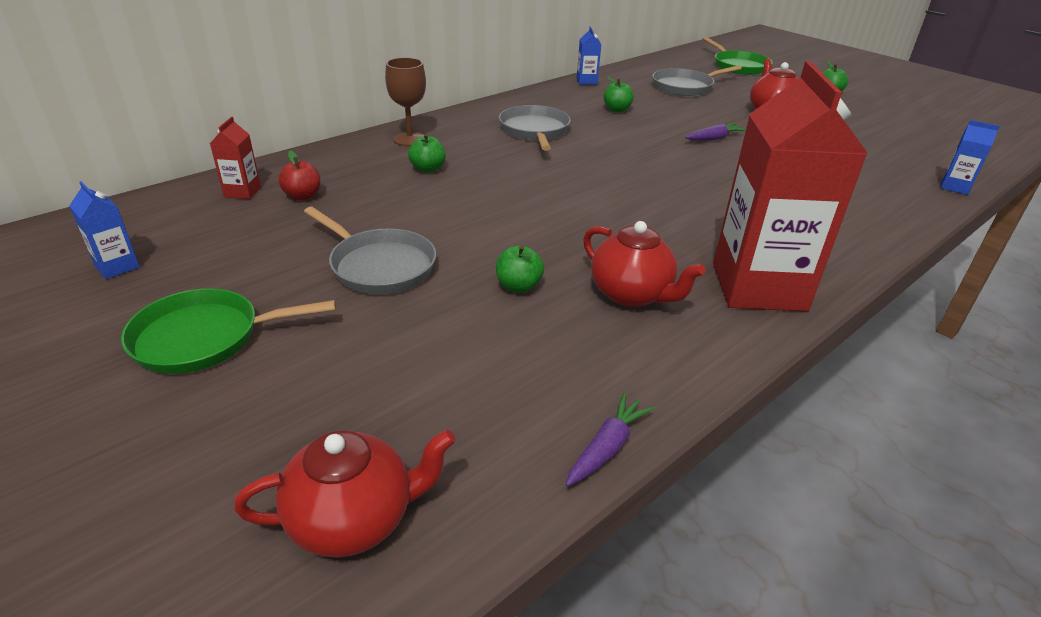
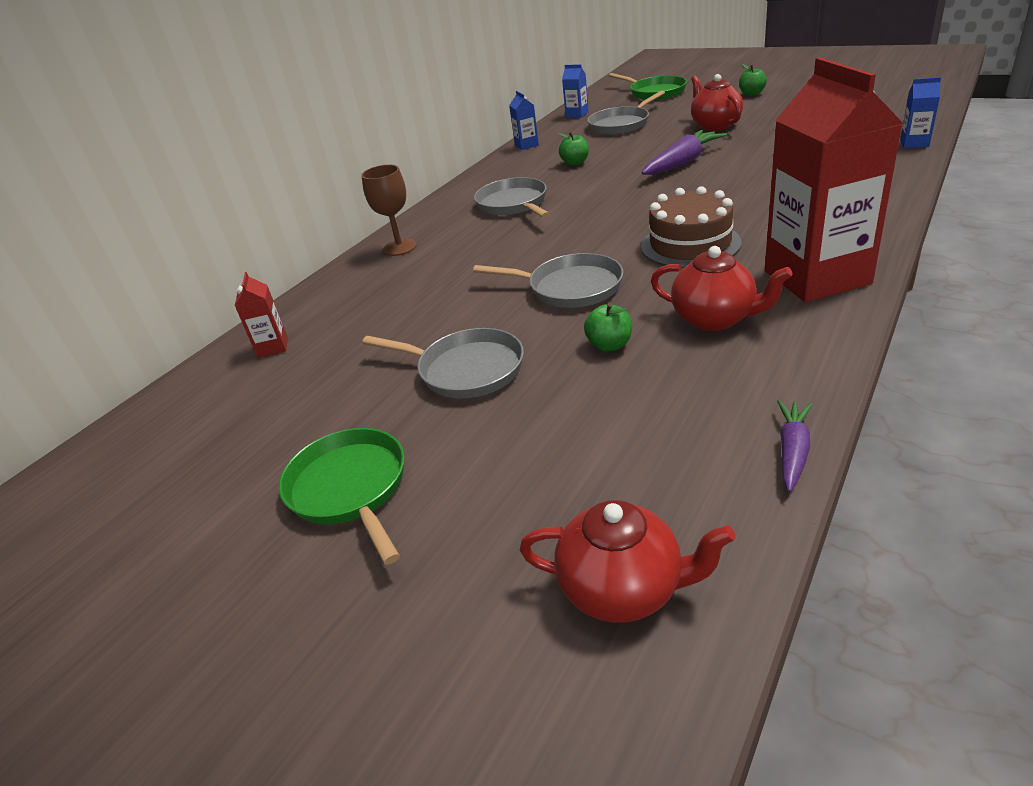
camera: 10 degrees left, 0 degrees up
blue carton [69,181,140,279] -> blue carton moved to [562,64,589,118]
green pan [121,288,336,374] -> green pan turned 90 degrees clockwise [279,428,405,565]
red teapot [234,430,456,558] -> red teapot turned 45 degrees clockwise [520,500,735,623]
red apple [278,150,320,200] -> none
green apple [408,134,446,173] -> none
purple carrot [685,123,746,141] -> purple carrot [642,130,727,175], size x1.72
none -> grey pan [473,253,624,308]
none -> brown cake [641,186,741,268]

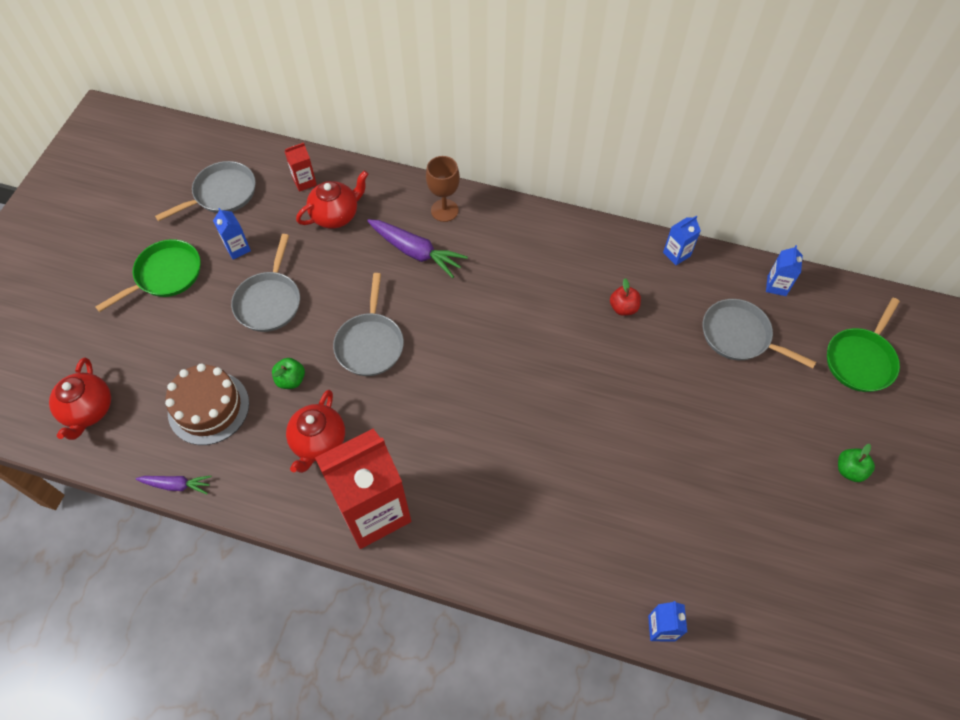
camera: 70 degrees right, 25 degrees up
grey pan [474,177,550,218] -> grey pan moved to [155,161,256,221]
green apple [558,132,589,166] -> red apple [610,278,641,316]
brown cake [641,186,741,268] -> brown cake moved to [165,364,249,445]
purple carrot [642,130,727,175] -> purple carrot moved to [367,219,468,278]
red teapot [691,74,743,131] -> red teapot moved to [296,171,368,229]
none -> blue carton [213,208,251,260]

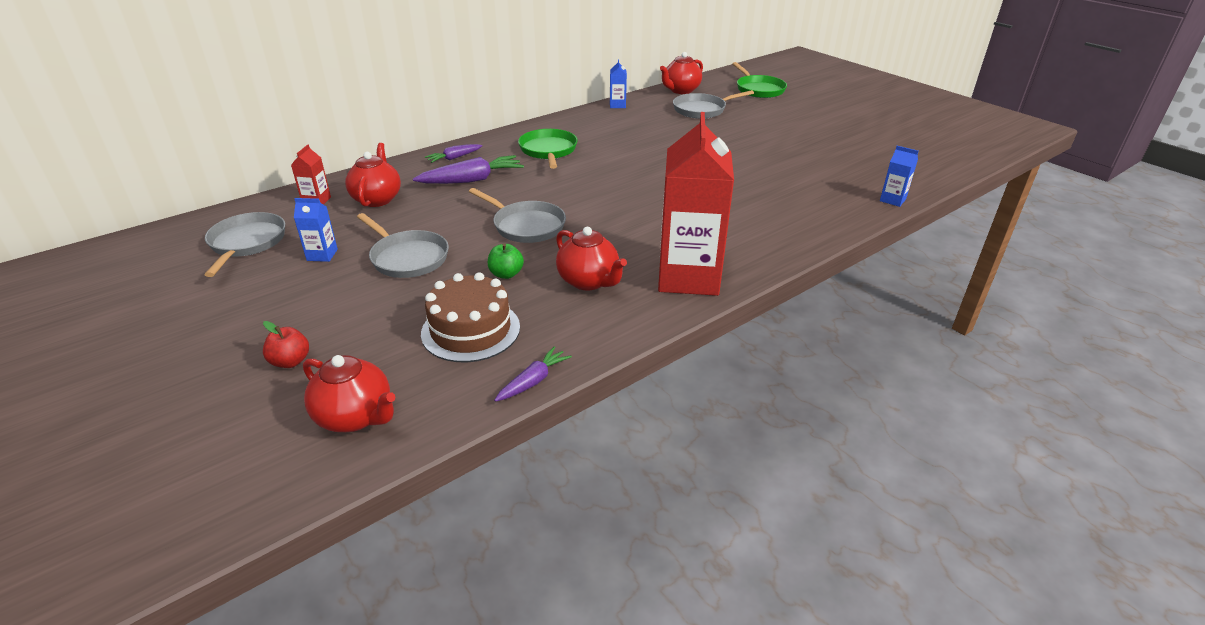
camera: 55 degrees left, 25 degrees down
green pan [95,239,201,312] -> green pan moved to [518,129,578,169]
brown goblet [426,156,460,222] -> purple carrot [425,144,482,163]
red apple [610,278,641,316] -> red apple moved to [263,321,309,368]
blue carton [766,245,803,296] -> red teapot [660,52,703,94]
green apple [838,444,875,482] -> none

